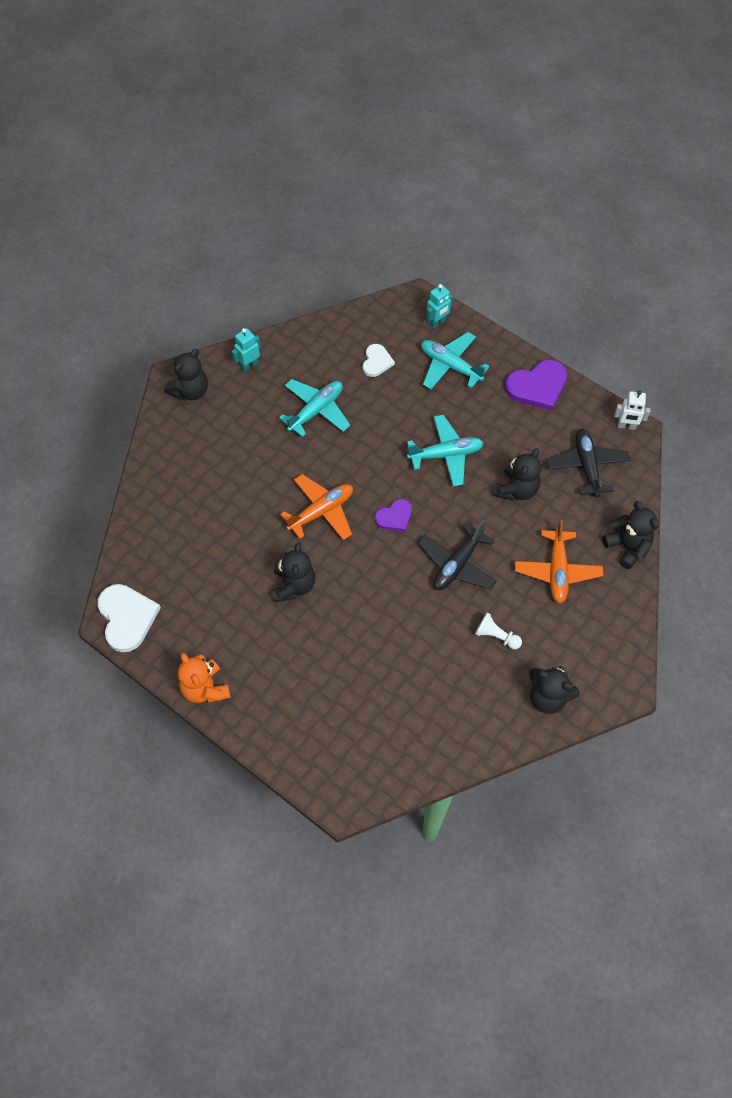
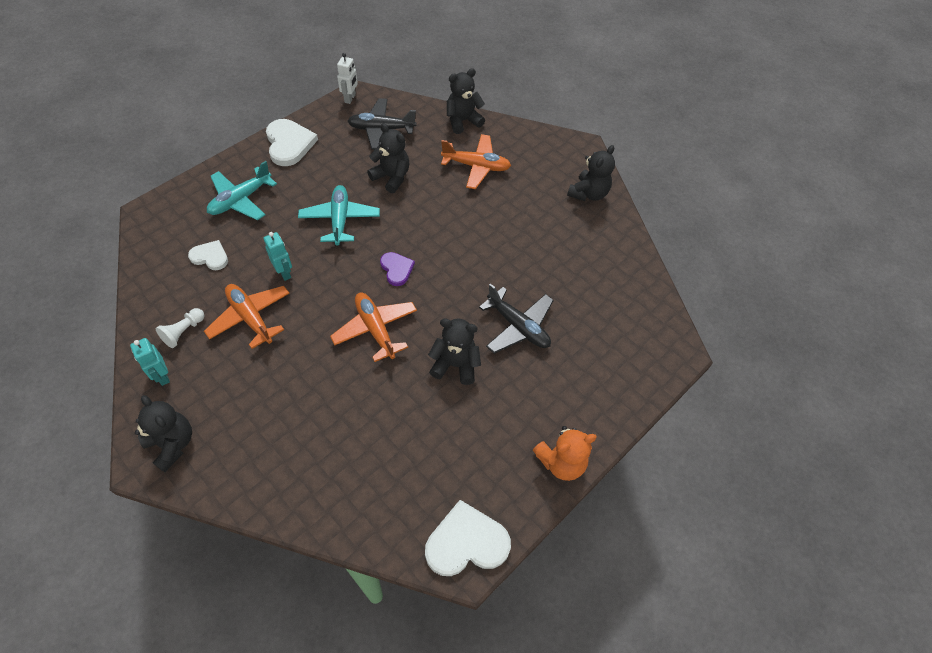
camera: 85 degrees left, 5 degrees down
turquoise plane [279,379,350,437] -> orange plane [204,284,290,349]
black plane [418,520,497,590] -> black plane moved to [479,283,554,354]
turquoise robot [426,284,453,329] -> turquoise robot moved to [264,232,292,281]
white pawn [475,612,522,649] -> white pawn moved to [156,308,204,348]
purple heart [505,360,567,410] -> white heart [266,119,318,166]

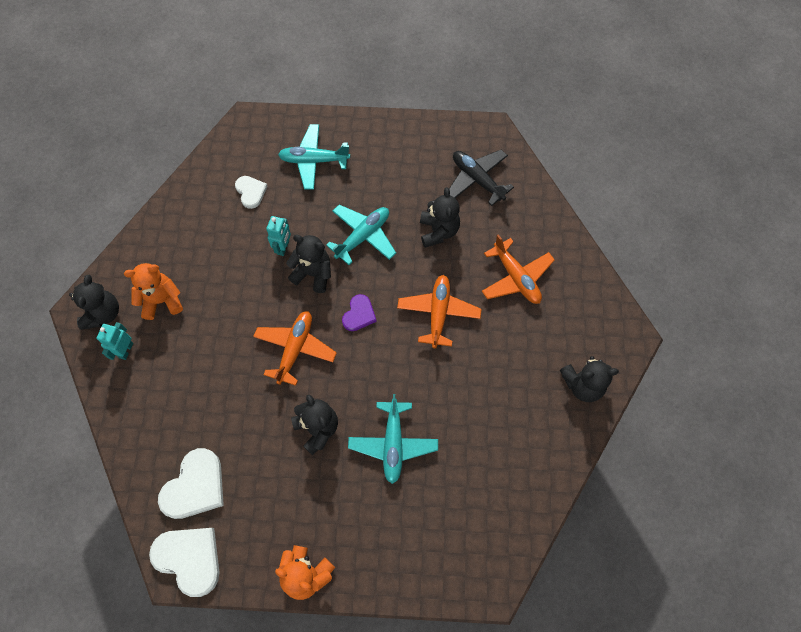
camera: 50 degrees right, 10 degrees up
turquoise robot [130,338,170,386] -> turquoise robot moved to [96,322,133,360]
white pawn [156,308,204,348] -> none
orange plane [204,284,290,349] -> orange plane moved to [397,275,481,348]
white heart [266,119,318,166] -> white heart moved to [158,448,224,519]
white robot [337,53,358,104] -> none
black teddy bear [447,68,485,134] -> black teddy bear moved to [286,235,331,293]
black plane [479,283,554,354] -> turquoise plane [348,394,438,484]
none -> orange teddy bear [124,263,183,320]

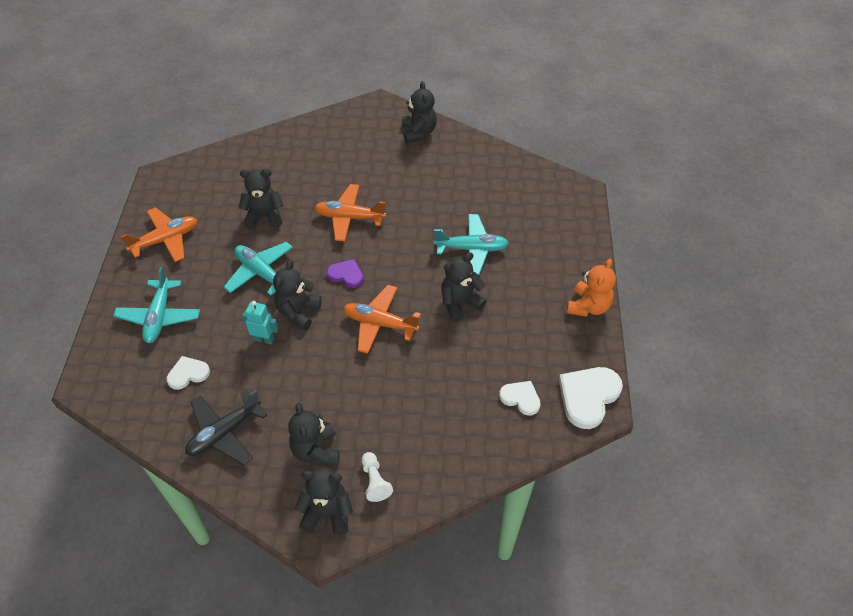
camera: 90 degrees left, 15 degrees down
turquoise robot [96,322,133,360] -> white pawn [361,452,393,502]
orange teddy bear [124,263,183,320] -> black teddy bear [288,403,340,465]
white heart [158,448,224,519] -> white heart [499,381,541,416], size x0.59
black plane [449,150,514,206] -> black plane moved to [185,390,267,465]
orange plane [482,234,555,304] -> orange plane moved to [121,207,197,262]

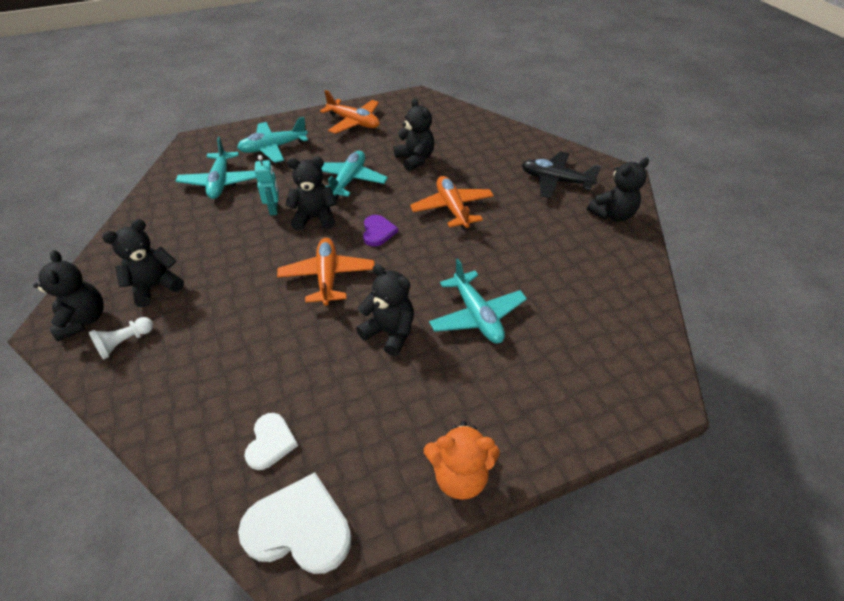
camera: 65 degrees right, 5 degrees down
white heart [167,356,210,390] -> turquoise plane [176,137,256,199]
black plane [185,390,267,465] -> black plane moved to [522,151,601,198]

